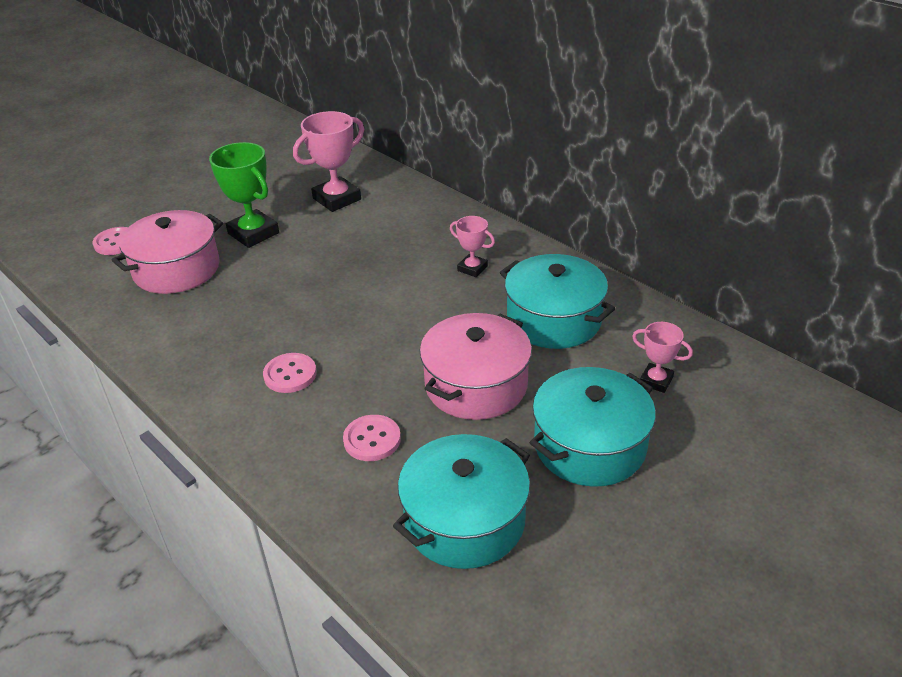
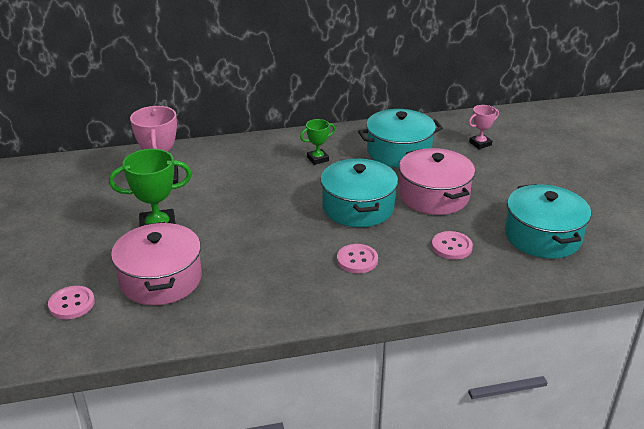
camera: 60 degrees left, 5 degrees down
pink trophy [450,216,495,277] -> green trophy [300,119,335,165]
turquoise pot [530,367,656,487] -> turquoise pot moved to [321,158,398,227]

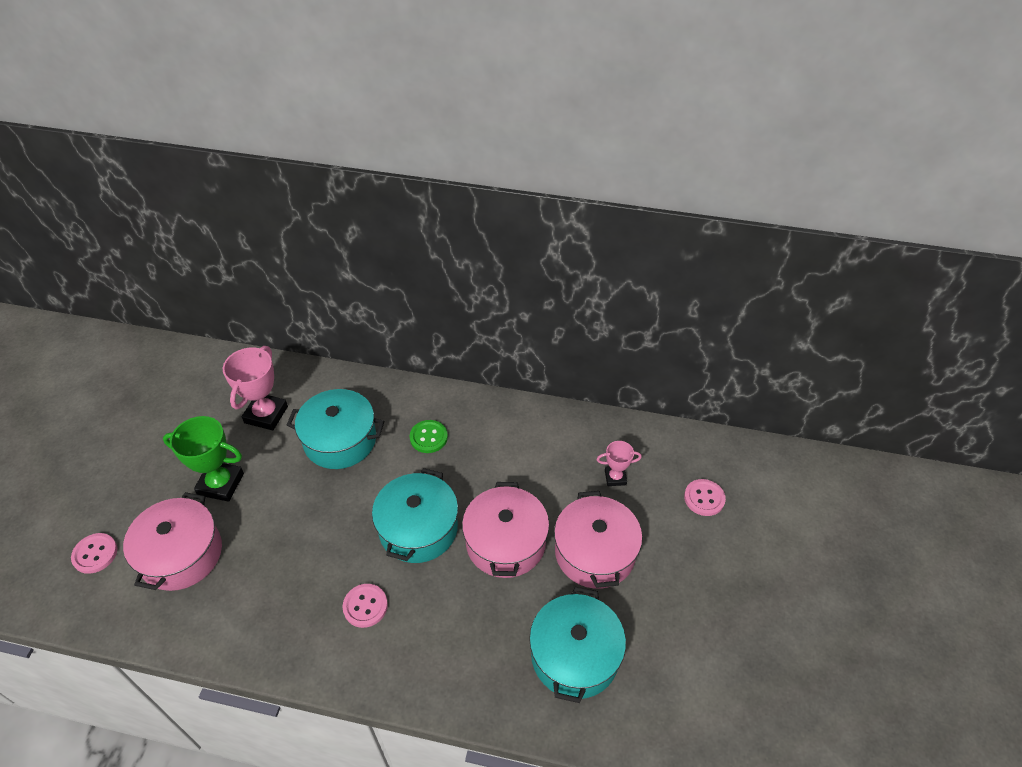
camera: 25 degrees right, 15 degrees up
green trophy [300,119,335,165] -> green button [410,420,448,453]
turquoise pot [358,109,443,168] -> turquoise pot moved to [287,389,384,469]
pink button [432,231,473,260] -> pink button moved to [684,479,726,516]
none -> pink pot [554,491,642,589]

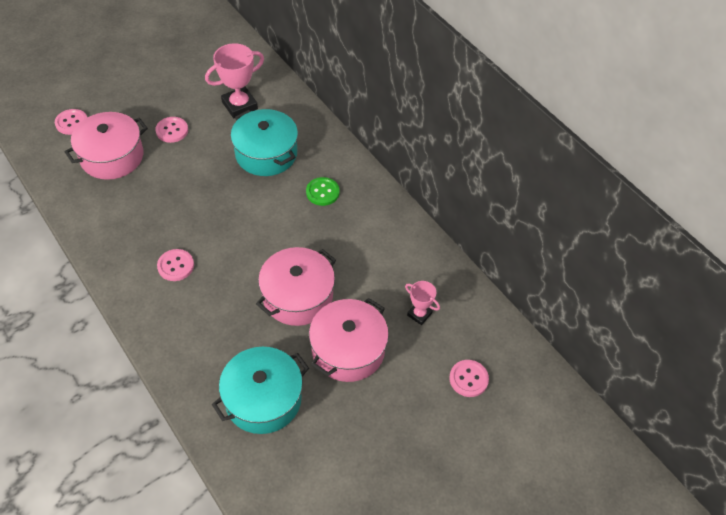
camera: 40 degrees right, 5 degrees up
green trophy [163,416,244,502] -> pink button [155,117,188,143]
turquoise pot [372,468,458,563] -> none

